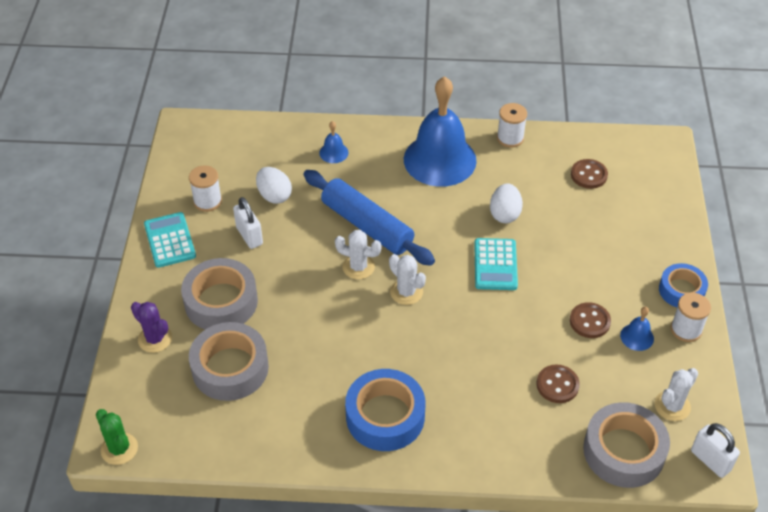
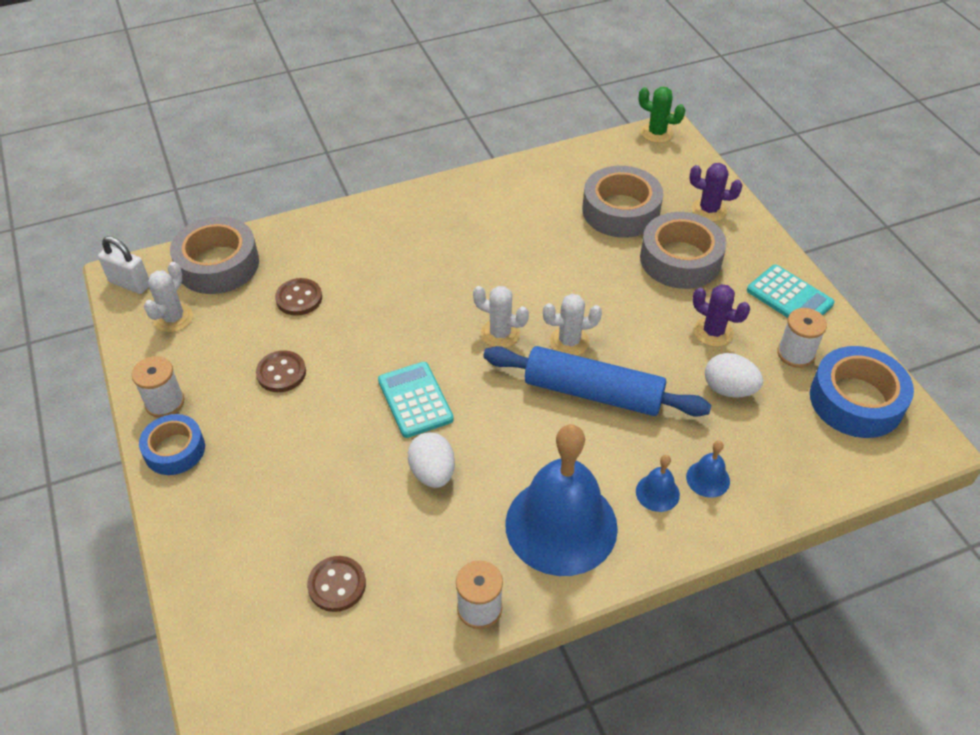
camera: 155 degrees right, 0 degrees up
white padlock [233,197,263,249] -> purple cactus [693,284,750,347]
blue tape [345,369,425,451] -> blue tape moved to [810,346,914,438]
blue bell [620,307,654,351] -> blue bell moved to [636,455,680,512]

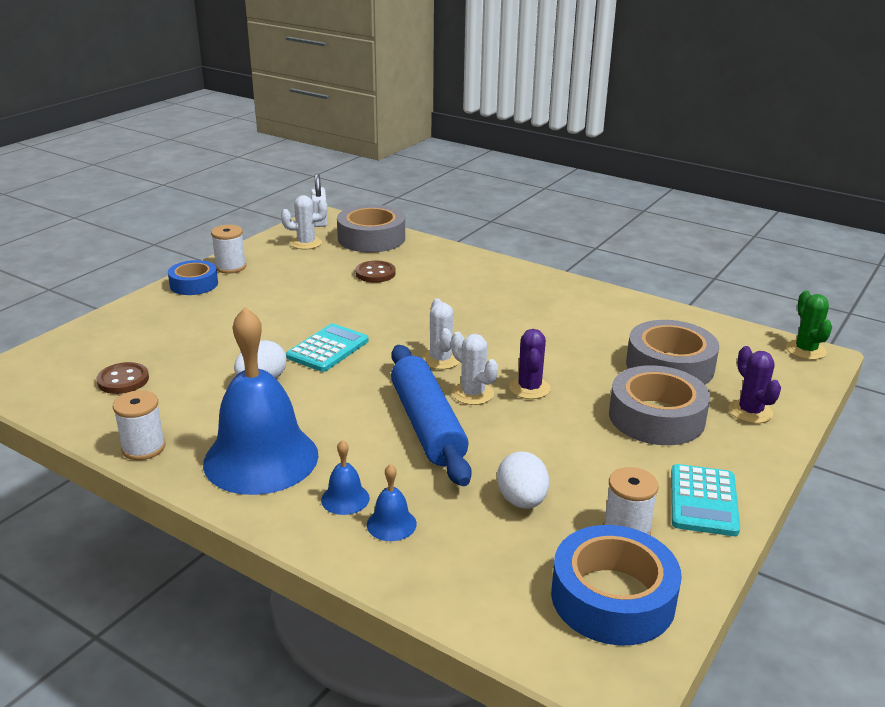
camera: 55 degrees right, 20 degrees down
brown button [256,350,306,392] -> none
purple cactus [693,284,750,347] -> purple cactus moved to [509,329,551,399]

